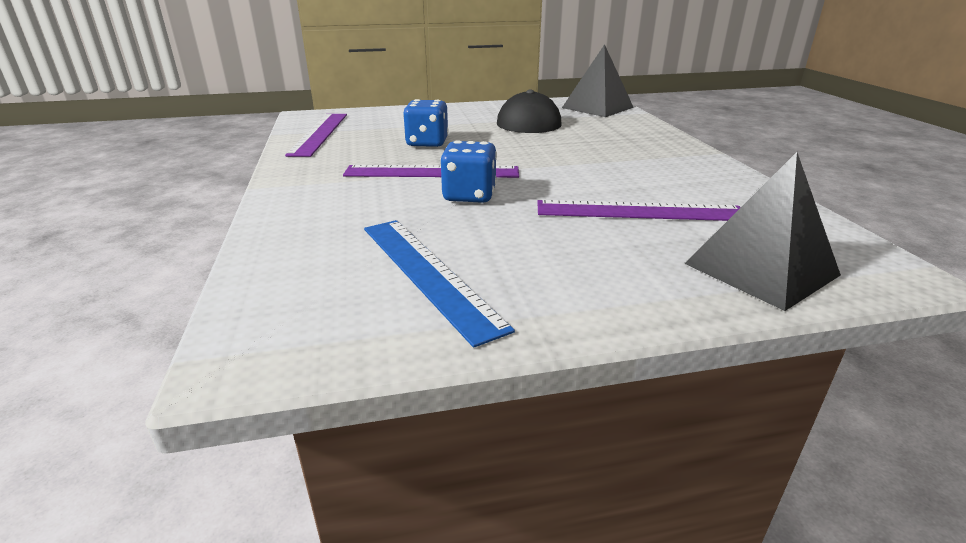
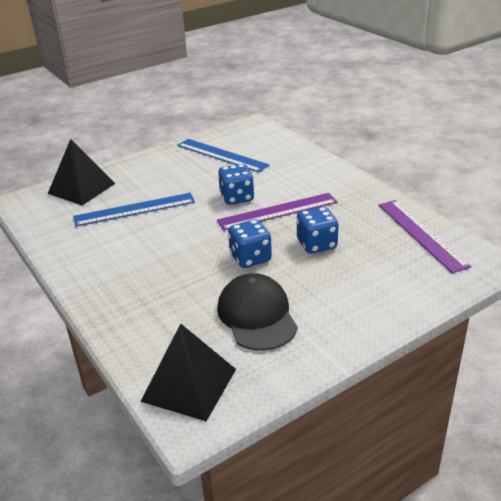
camera: 160 degrees right, 5 degrees up
purple ruler [537,200,741,221] -> blue ruler [73,193,195,227]
none -> blue dice [228,219,272,268]

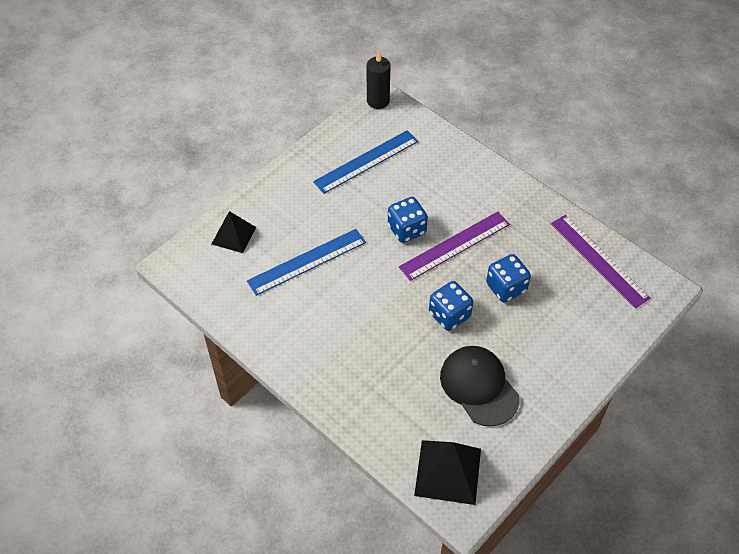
camera: 15 degrees left, 20 degrees up
black pyramid [48,139,115,205] -> black pyramid [212,211,256,253], size x0.66
blue ruler [177,139,269,172] -> blue ruler turned 60 degrees counterclockwise [313,130,418,194]
none -> black candle [367,52,391,109]

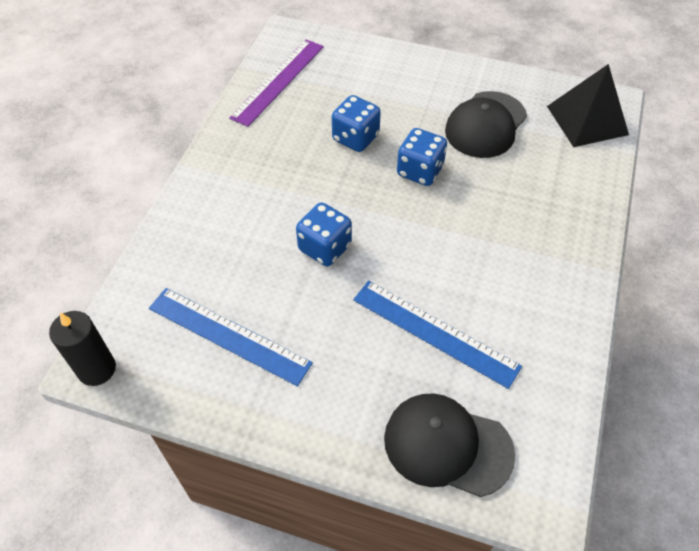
camera: 115 degrees left, 0 degrees up
black pyramid [212,211,256,253] -> black cap [384,393,515,497]
purple ruler [399,212,510,281] -> none

